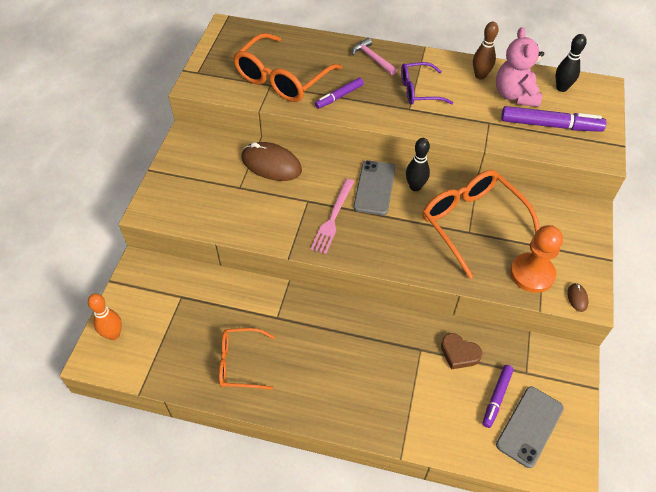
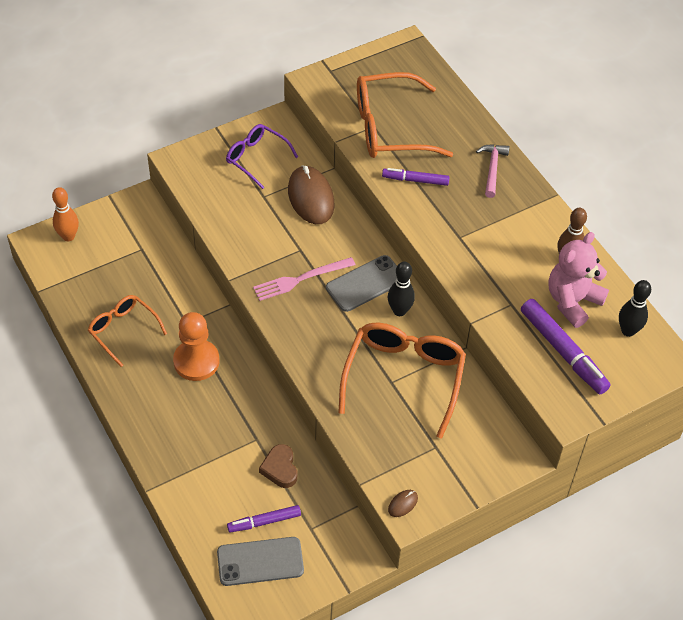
camera: 45 degrees right, 0 degrees up
purple glasses [401,62,453,105] -> purple glasses moved to [226,124,298,189]
orange pawn [510,225,563,293] -> orange pawn moved to [173,312,220,381]

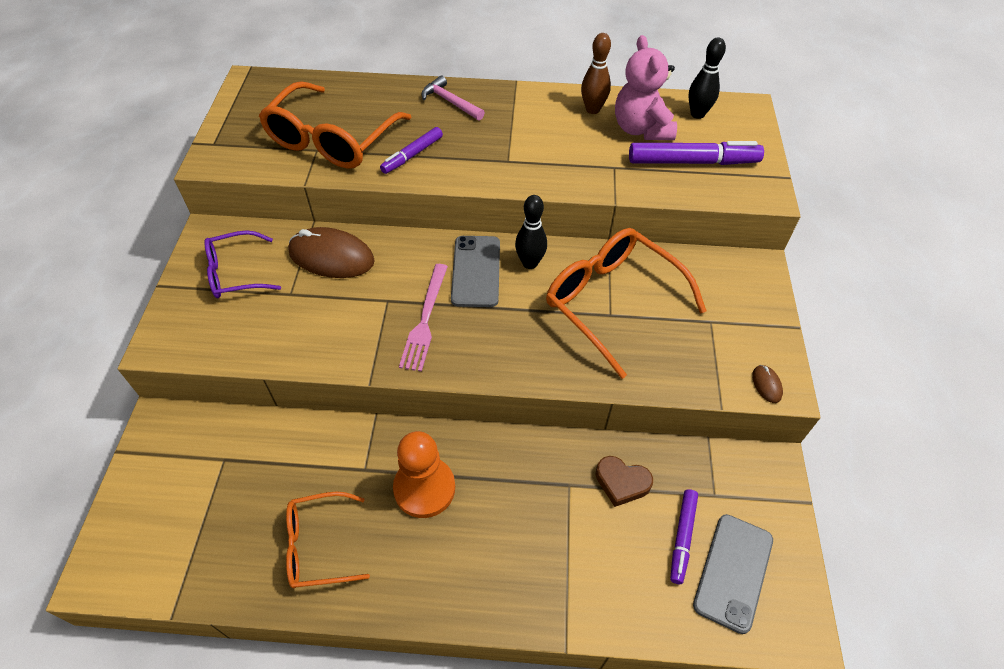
camera: 55 degrees left, 0 degrees up
orange bowling pin [52,187,79,241] -> none

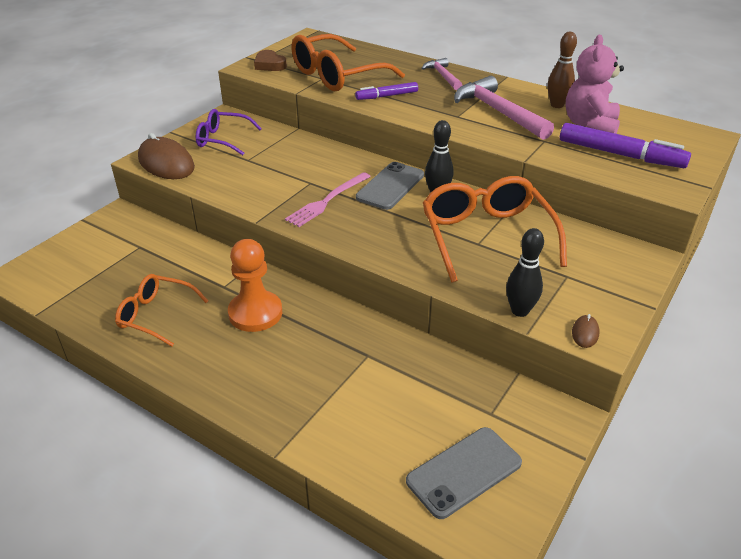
camera: 30 degrees right, 15 degrees down
brown mouse [288,227,375,278] -> brown mouse moved to [138,133,195,179]
brown heart [596,456,653,507] -> brown heart moved to [254,50,287,71]
purple marker [670,489,698,584] -> none
black bowling pin [688,37,726,119] -> black bowling pin moved to [506,228,544,317]
none -> pink hammer [454,76,554,140]

